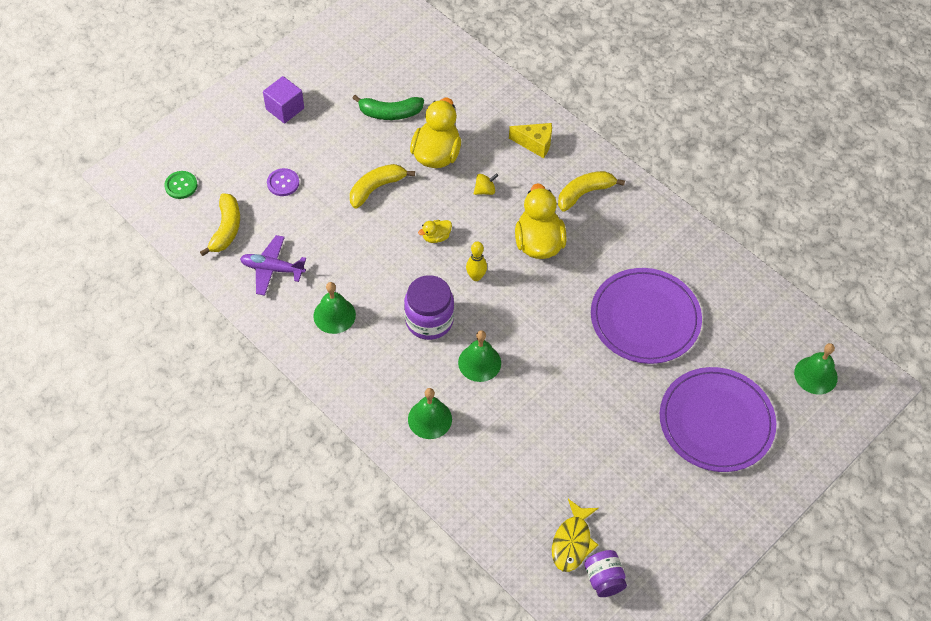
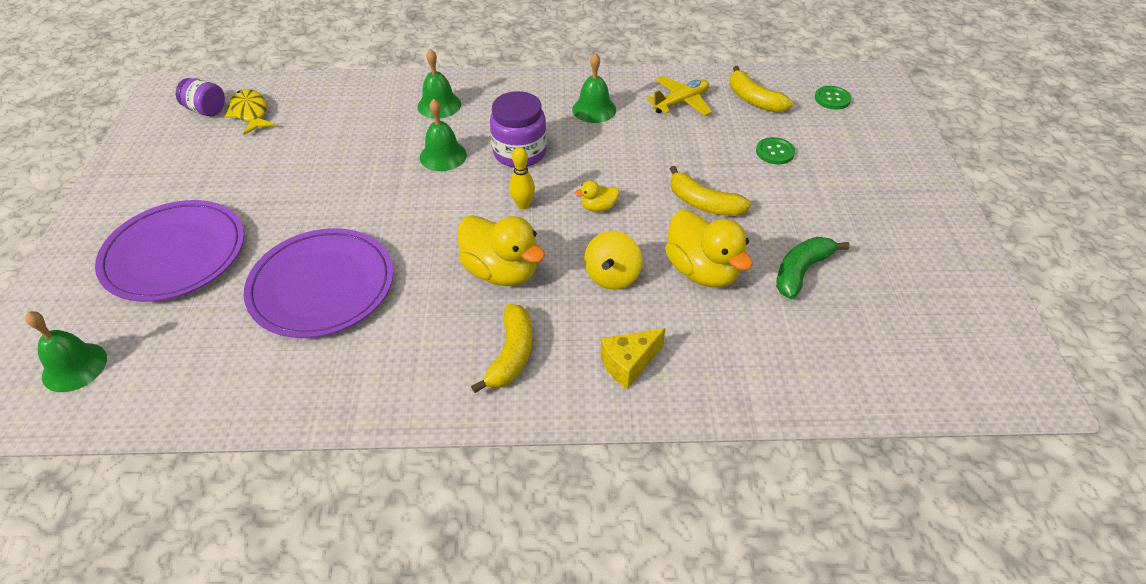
camera: 135 degrees right, 10 degrees down
purple plane [240,235,306,296] -> yellow plane [647,76,712,116]
purple cube [263,76,304,123] -> none
purple button [267,168,299,196] -> green button [756,137,795,164]
yellow banana [350,164,415,208] -> yellow banana turned 120 degrees clockwise [670,166,751,216]
yellow duck [418,220,452,243] -> yellow duck turned 120 degrees counterclockwise [575,180,619,212]
yellow spinning top [474,173,498,195] -> yellow spinning top [584,231,643,290], size x1.67

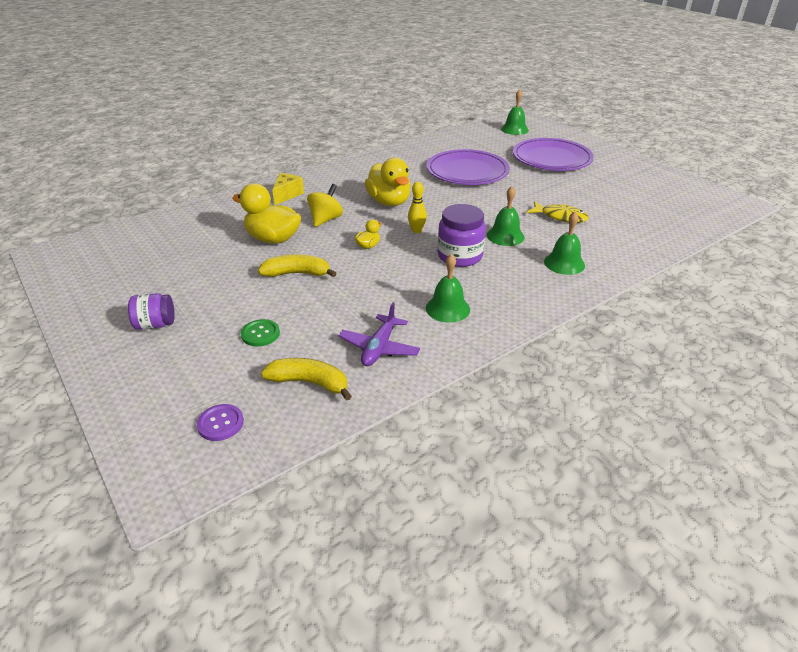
camera: 145 degrees right, 10 degrees down
purple jar [176,78,225,116] -> purple jar moved to [128,293,175,330]
yellow fish [225,89,275,135] -> yellow fish moved to [527,201,589,223]
yellow duck [458,215,545,286] -> yellow duck turned 120 degrees counterclockwise [365,158,411,206]
yellow banana [471,304,533,393] -> none
yellow spinning top [584,231,643,290] -> yellow spinning top turned 45 degrees clockwise [307,184,343,227]
yellow plane [647,76,712,116] -> purple plane [339,302,420,366]
green banana [776,237,850,299] -> none
green button [815,86,852,110] -> purple button [197,404,244,441]

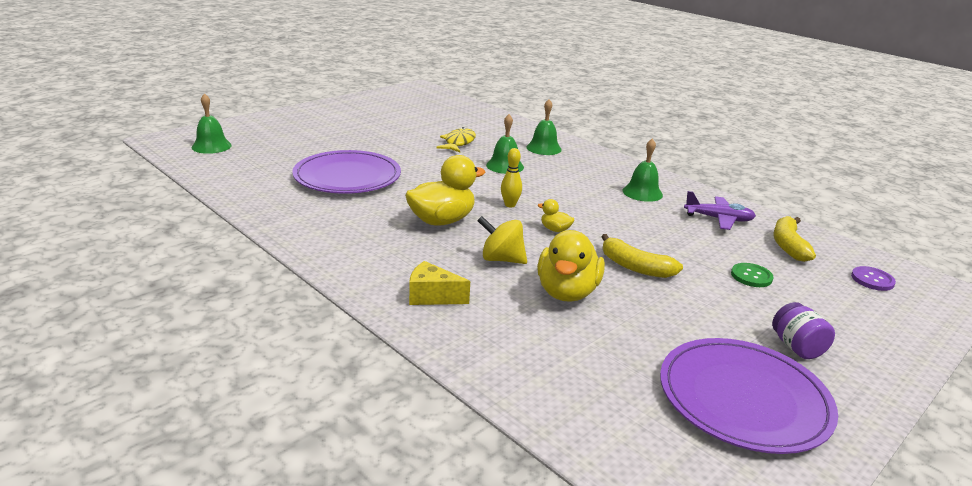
camera: 100 degrees left, 10 degrees down
yellow banana [258,254,337,277] -> yellow banana turned 45 degrees counterclockwise [601,234,683,278]
purple jar [438,204,486,267] -> none
purple plate [513,138,594,171] -> purple plate moved to [660,338,838,454]

